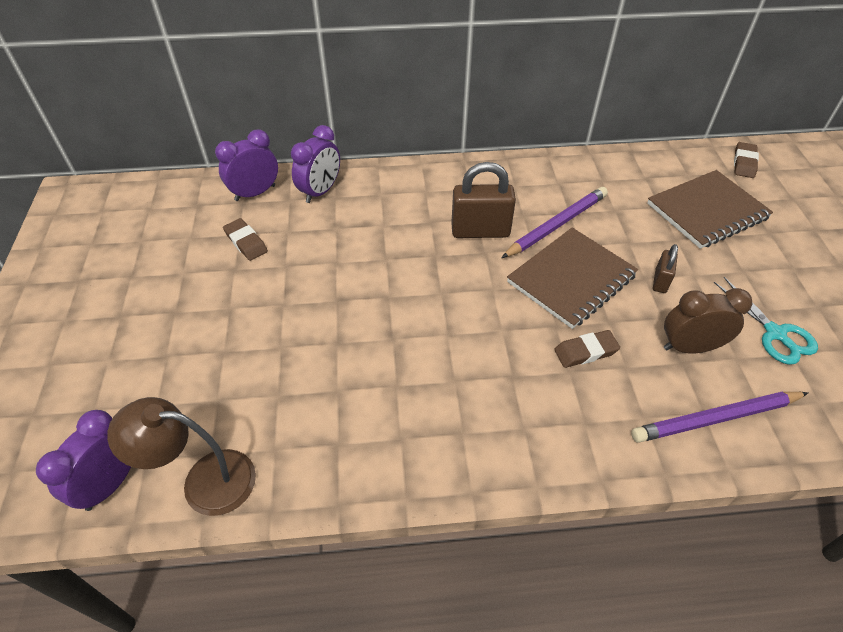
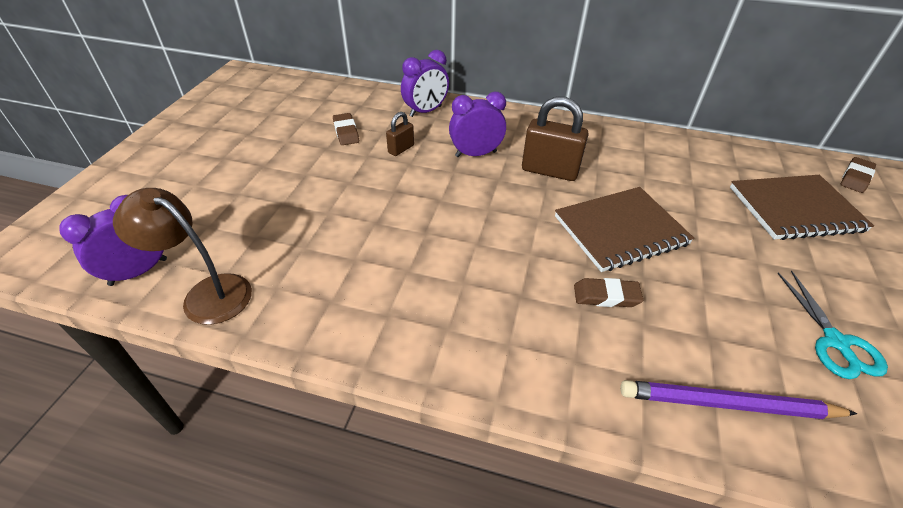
camera: 20 degrees right, 5 degrees down
purple clock [215,129,278,201] -> purple clock moved to [449,92,506,157]
purple pencil [501,187,608,258] -> none
brown padlock [653,244,678,293] -> brown padlock moved to [386,112,414,156]
brown clock [664,288,752,353] -> none

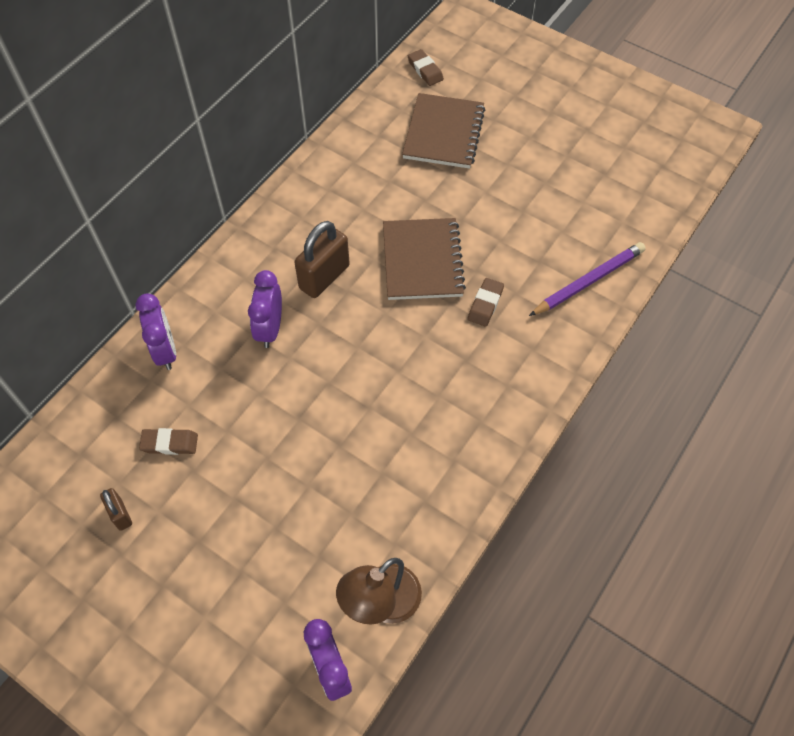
camera: 70 degrees left, 15 degrees up
brown padlock [386,112,414,156] -> brown padlock moved to [100,488,132,531]
purple pencil [620,380,858,419] -> purple pencil turned 150 degrees counterclockwise [529,242,646,316]
turquoise scissors [778,271,888,379] -> none

